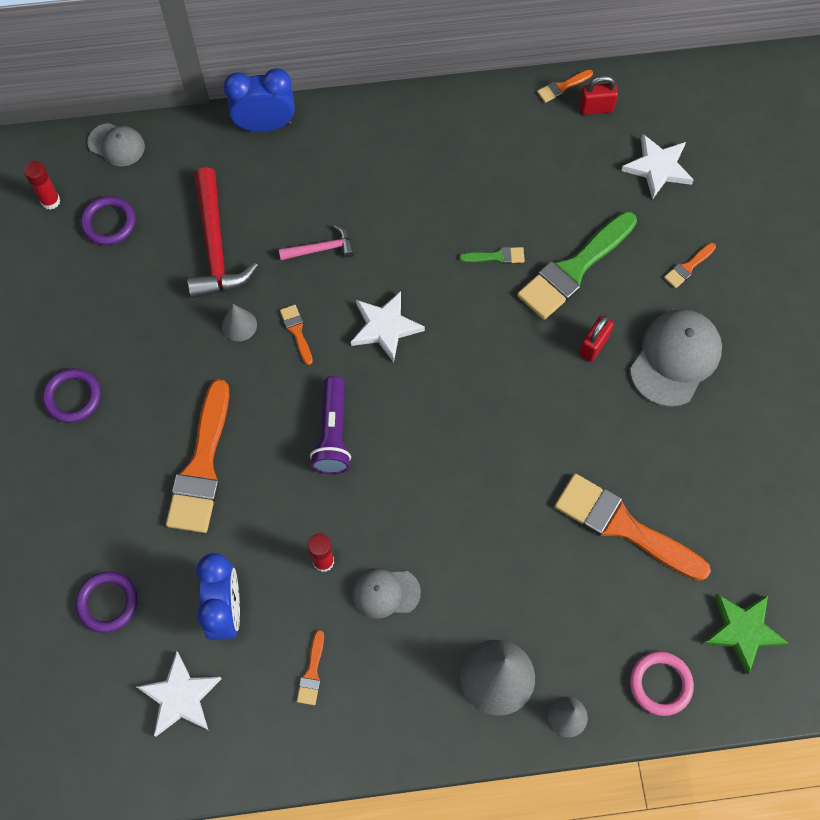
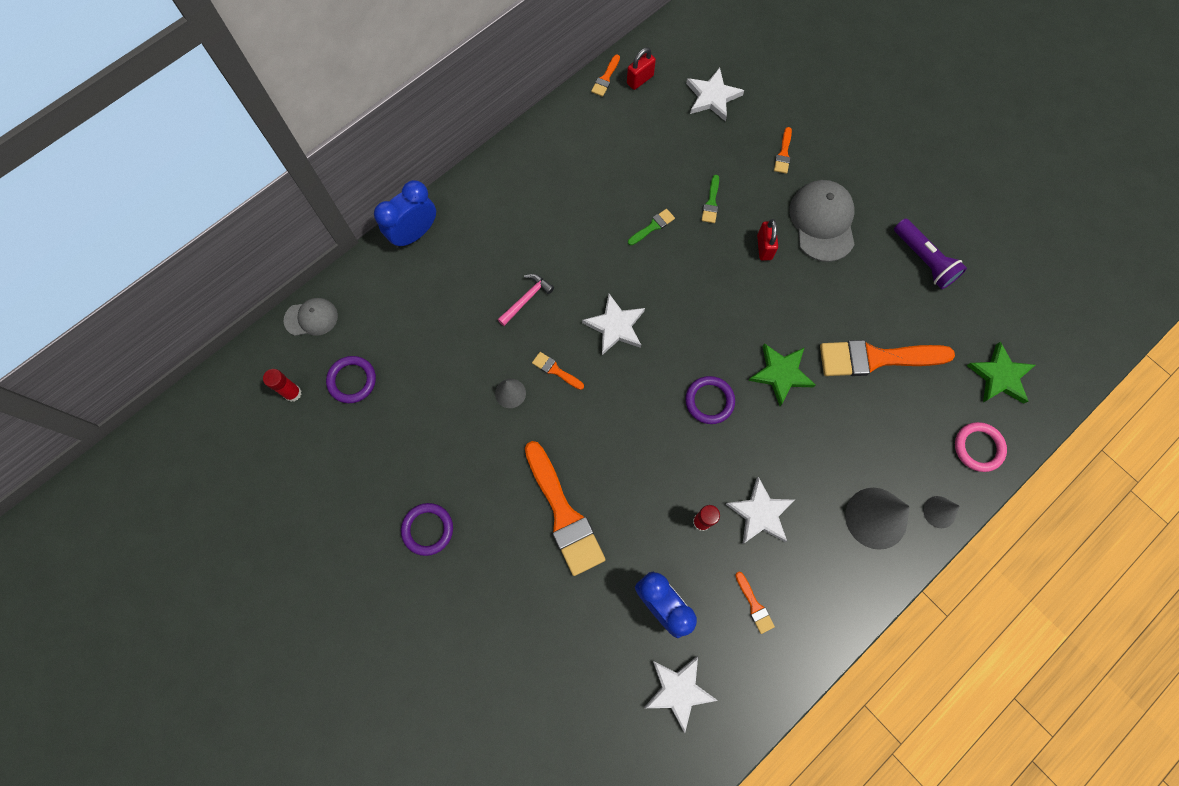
camera: 35 degrees left, 5 degrees up
purple ring [75,571,138,633] -> purple ring moved to [685,376,735,424]
red hammer [187,167,258,299] -> none
purple flashlight [310,376,351,474] -> purple flashlight moved to [894,219,967,289]
grey cap [352,568,421,619] -> white star [726,477,795,544]
green brush [517,211,637,320] -> green brush [702,175,719,223], size x0.43
none -> green star [748,343,816,406]

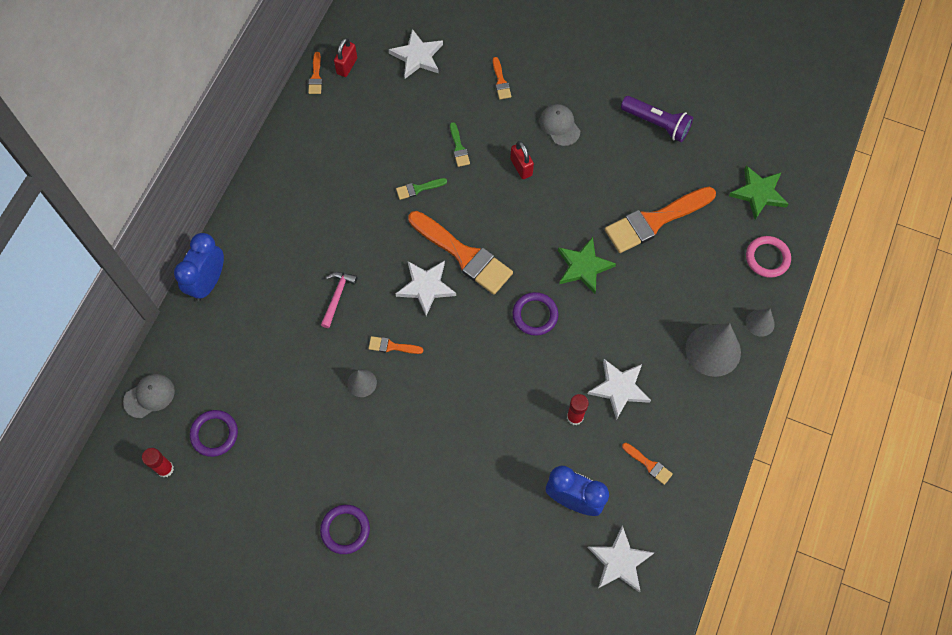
camera: 25 degrees left, 5 degrees down
orange brush [525,441,606,576] -> orange brush moved to [408,211,513,295]
green brush [628,209,675,245] -> green brush turned 135 degrees counterclockwise [396,178,447,200]
grey cap [790,180,855,262] -> grey cap [540,104,580,146], size x0.59

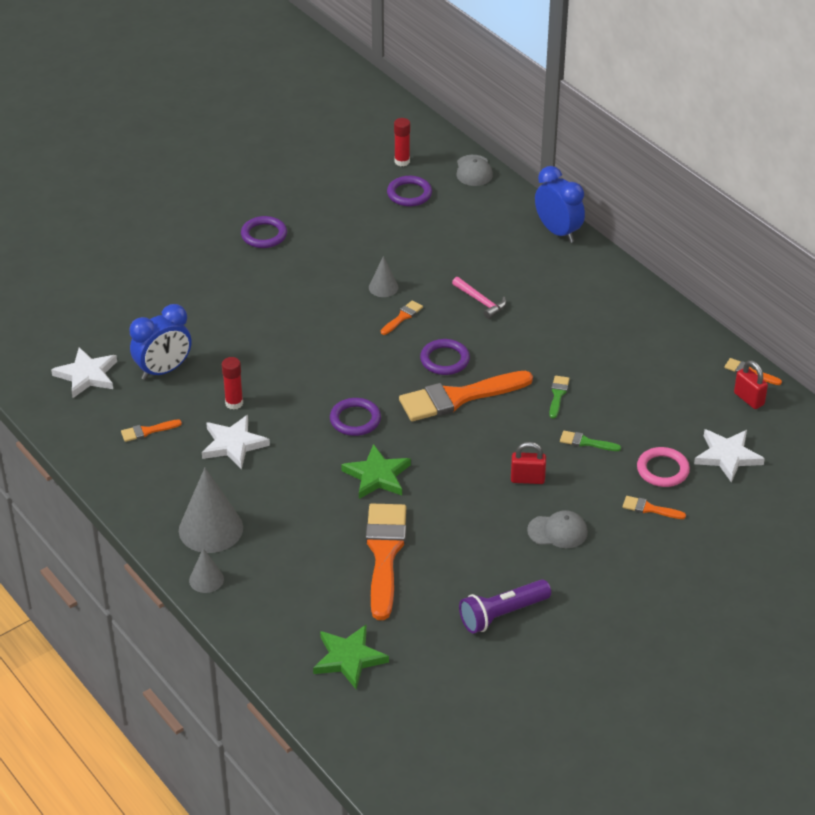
camera: 120 degrees right, 25 degrees down
white star [396,261,456,316] -> purple ring [420,339,470,375]
pink ring [746,236,791,278] -> pink ring moved to [637,447,690,487]

